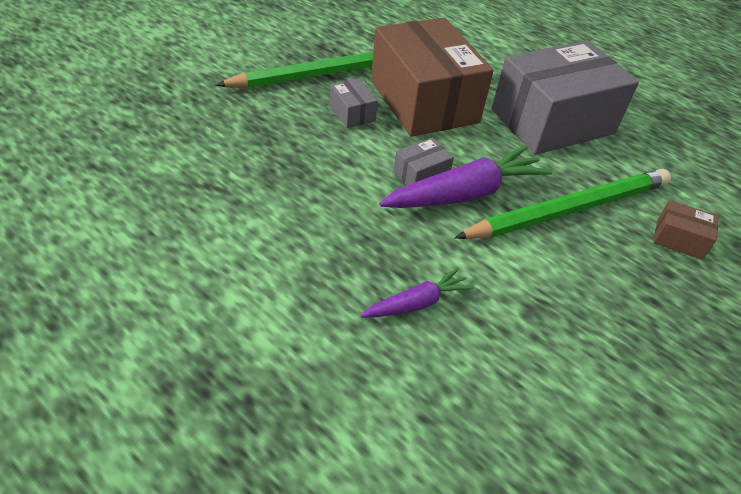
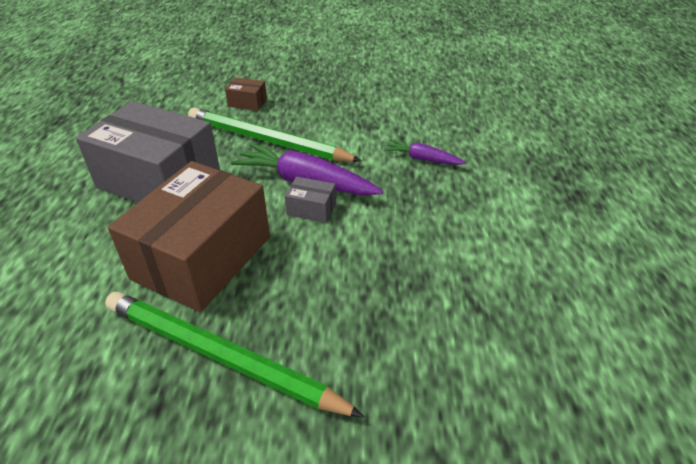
camera: 125 degrees left, 5 degrees down
grey box [330,78,378,128] -> none
brown box [653,200,719,260] -> brown box turned 60 degrees counterclockwise [225,77,267,111]

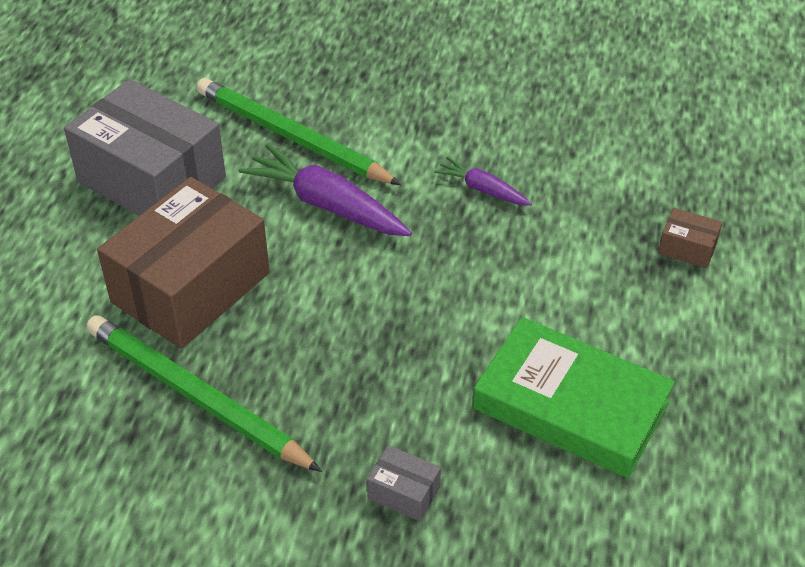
camera: 10 degrees right, 5 degrees up
brown box [225,77,267,111] -> brown box moved to [658,208,722,268]
grey box [285,177,336,223] -> grey box moved to [367,445,441,521]
none -> green book [473,317,675,478]

